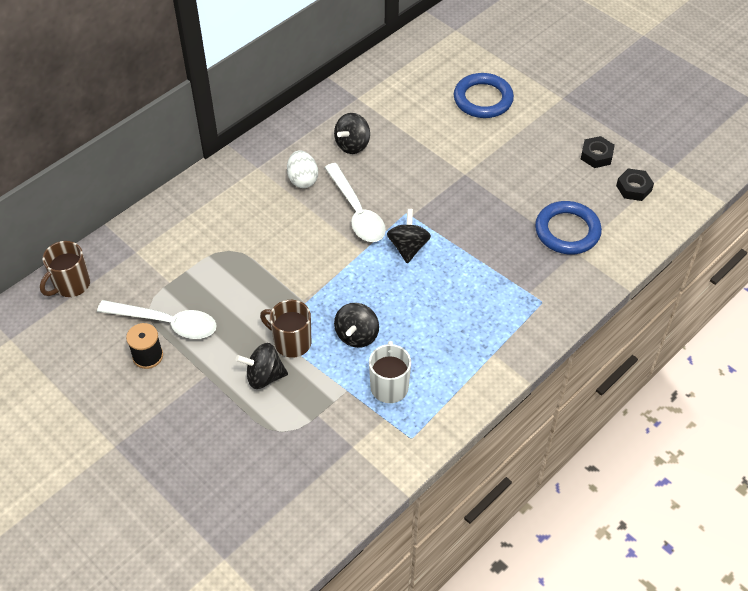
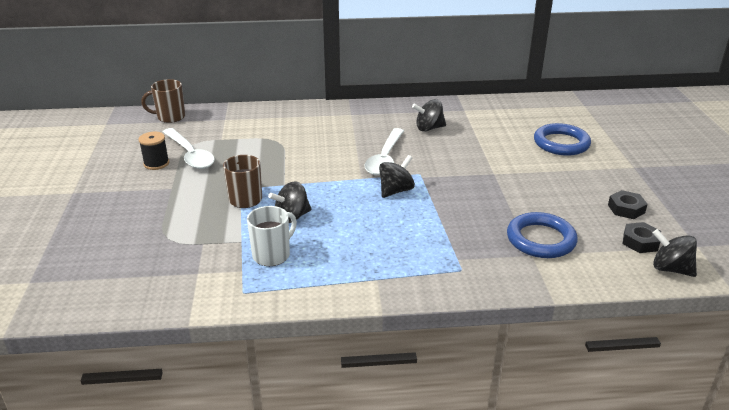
camera: 40 degrees right, 20 degrees down
black spinning top [236,343,288,389] -> black spinning top moved to [653,229,697,277]
white egg [287,150,318,188] -> none

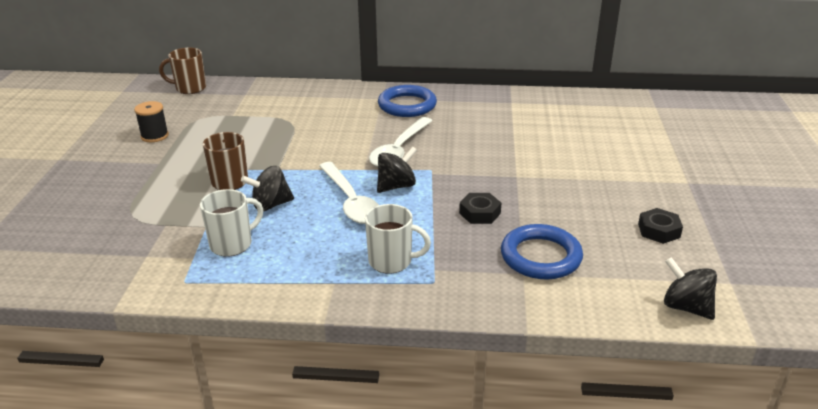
camera: 10 degrees right, 0 degrees up
white spoon [163,128,215,169] -> white spoon moved to [319,162,379,224]
black spinning top [412,99,446,132] -> none
blue ring [534,123,591,156] -> blue ring moved to [378,85,437,117]
black nut [622,222,661,253] -> black nut moved to [459,193,501,224]
none -> white mug [365,204,431,274]

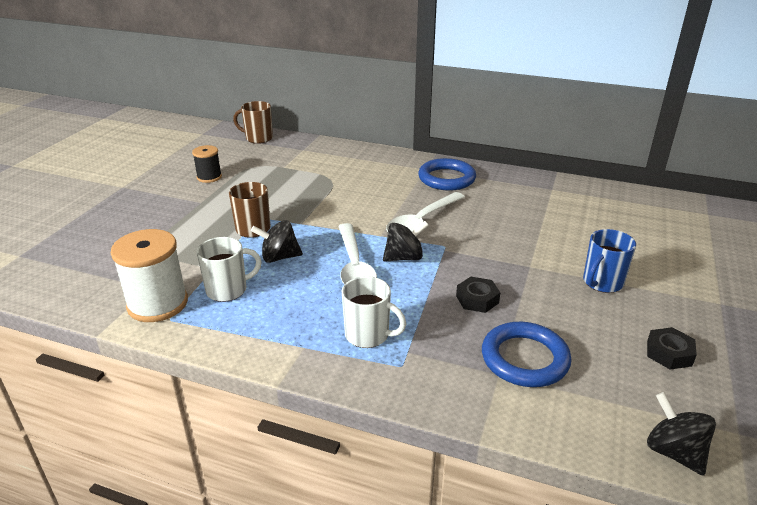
camera: 15 degrees right, 0 degrees up
none -> white spool [111,229,188,322]
none -> blue mug [583,229,636,293]

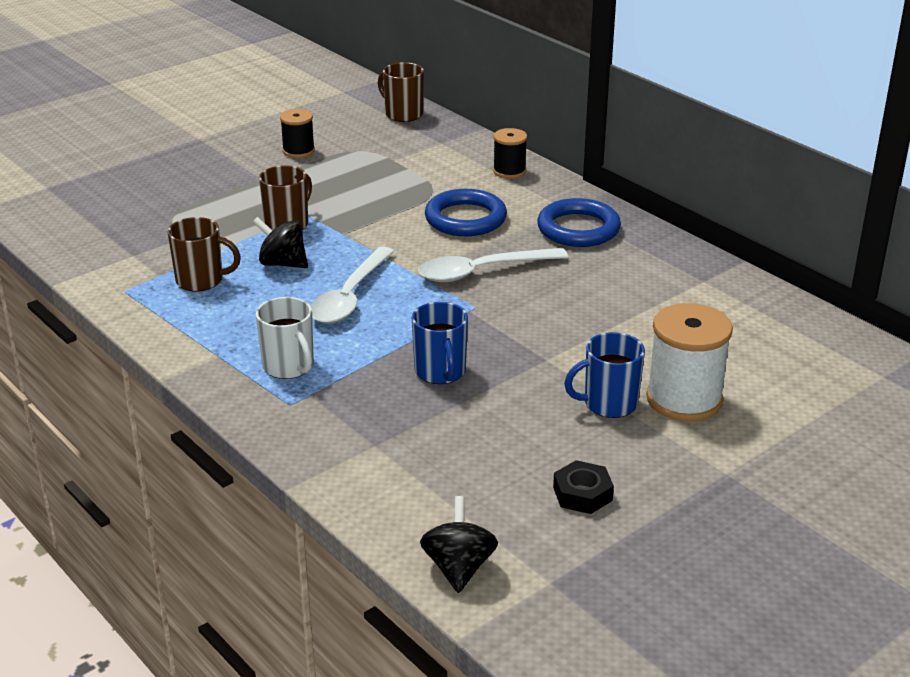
camera: 30 degrees right, 0 degrees up
white spool [111,229,188,322] -> white spool moved to [646,303,733,421]
white mug [197,237,262,302] -> brown mug [167,217,241,291]
black spinning top [383,221,429,262] -> none
black nut [456,277,500,313] -> blue mug [412,302,468,384]
blue ring [482,322,571,387] -> blue ring moved to [425,189,507,236]
none -> black spool [493,128,527,179]

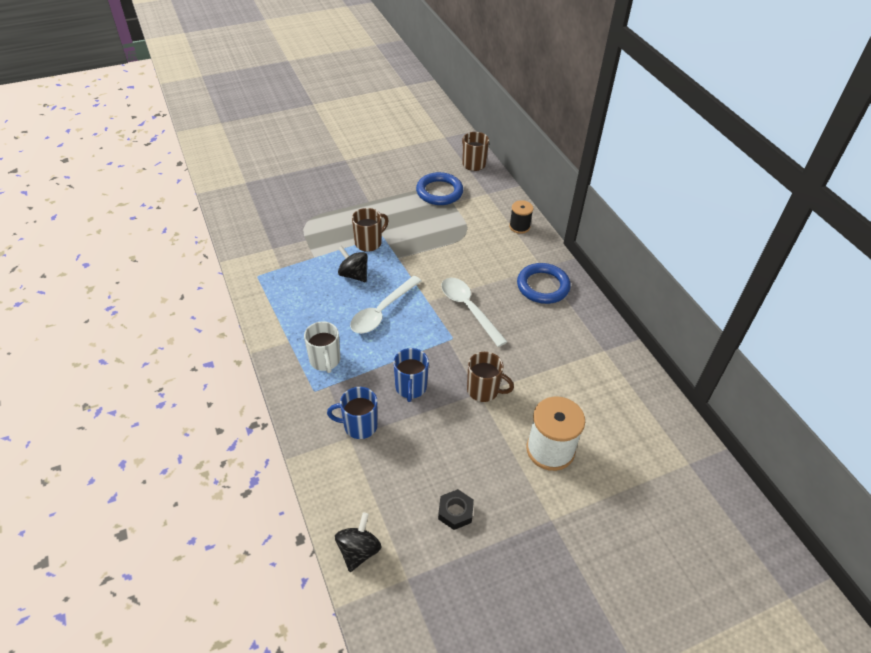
camera: 15 degrees right, 15 degrees up
brown mug [167,217,241,291] -> brown mug moved to [467,352,514,402]
black spool [280,109,315,158] -> none
white spoon [418,248,568,282] -> white spoon turned 60 degrees clockwise [441,278,507,347]
blue ring [425,189,507,236] -> blue ring moved to [416,172,463,205]
blue mug [564,332,645,418] -> blue mug moved to [327,387,378,439]

